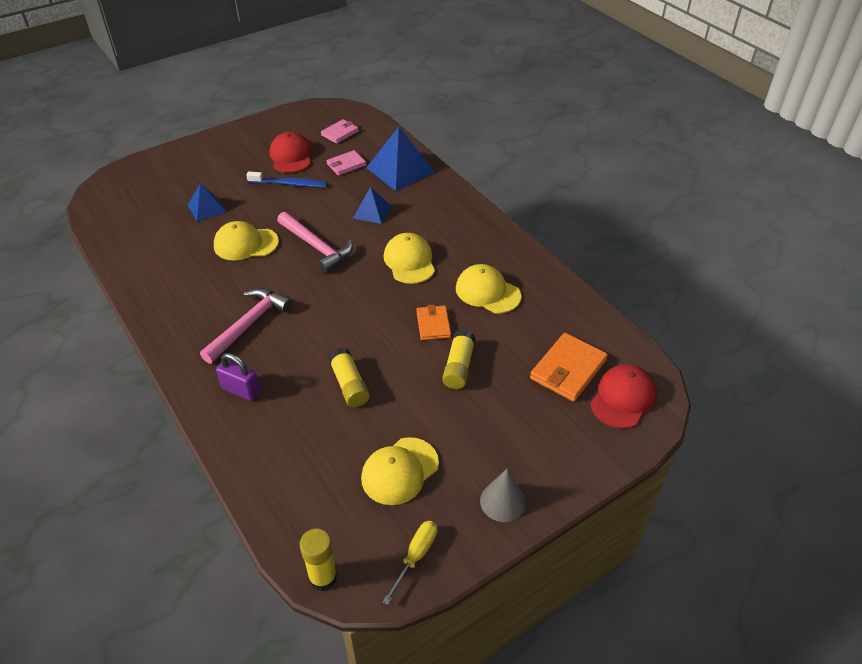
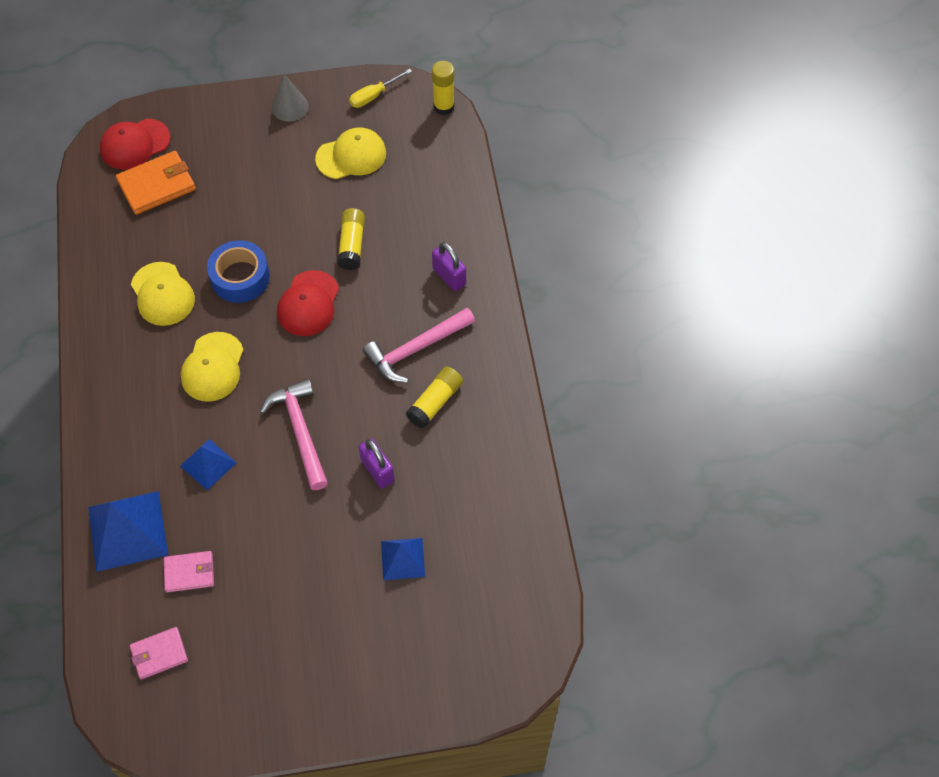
camera: 155 degrees left, 15 degrees up
yellow cap [214,221,279,261] -> purple padlock [358,438,395,489]
blue toothbrush [246,172,327,188] -> none
red cap [270,132,312,173] -> red cap moved to [277,270,339,336]
orange wallet [416,305,451,340] -> blue tape [207,240,270,303]
yellow glue stick [442,330,475,389] -> yellow glue stick moved to [406,367,463,429]

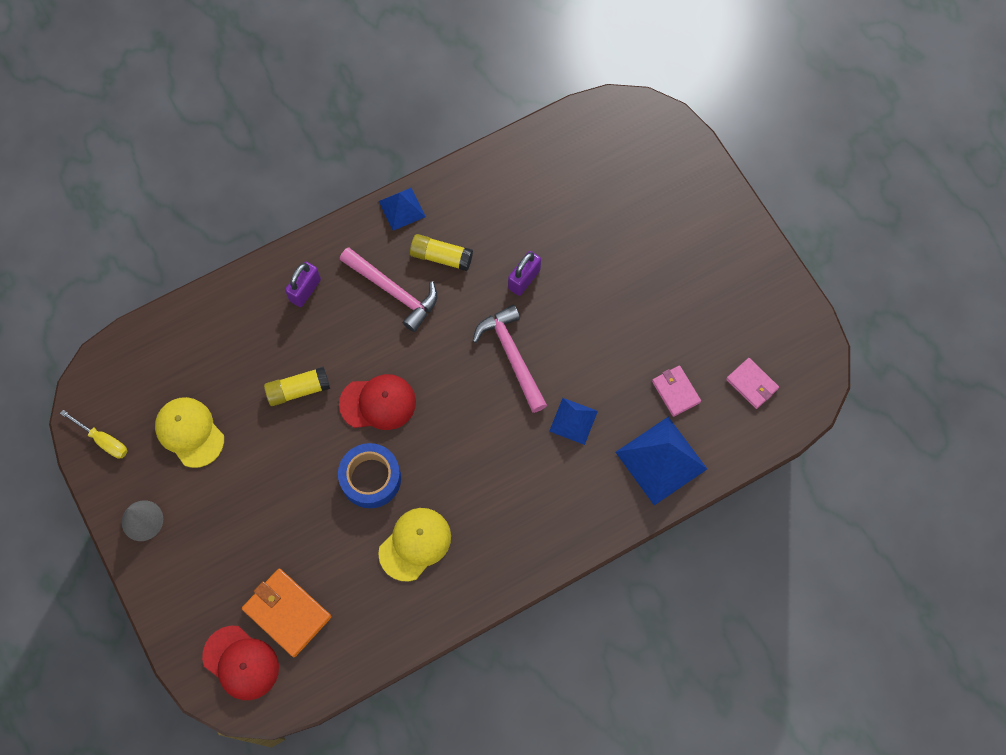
camera: 110 degrees left, 10 degrees up
yellow cap [181,332,244,402] -> none
pink hammer [260,378,328,490] -> pink hammer turned 105 degrees clockwise [473,305,547,413]
blue pyramid [381,538,425,580] -> blue pyramid moved to [379,188,426,231]
yellow glue stick [432,61,455,115] -> none

